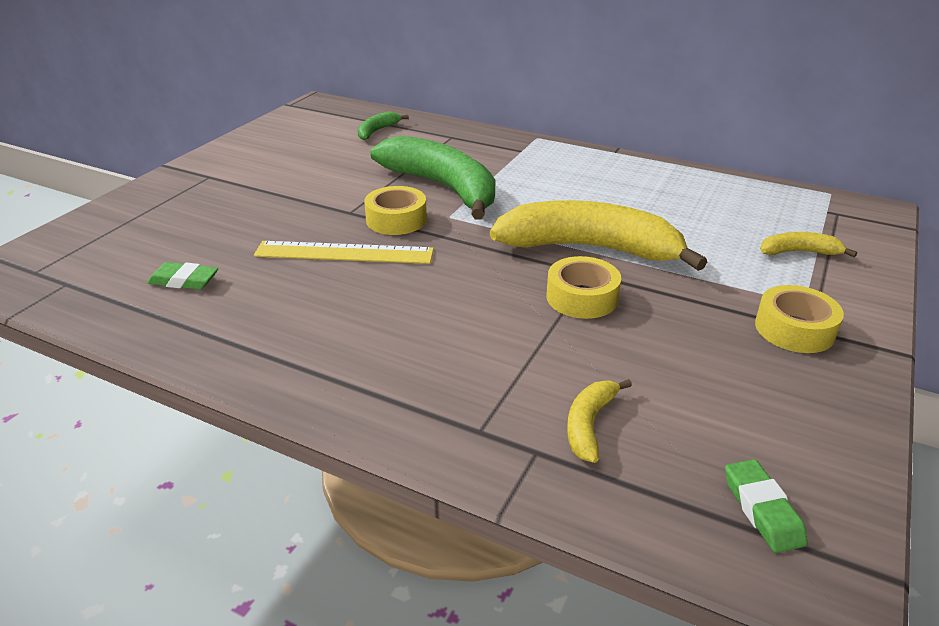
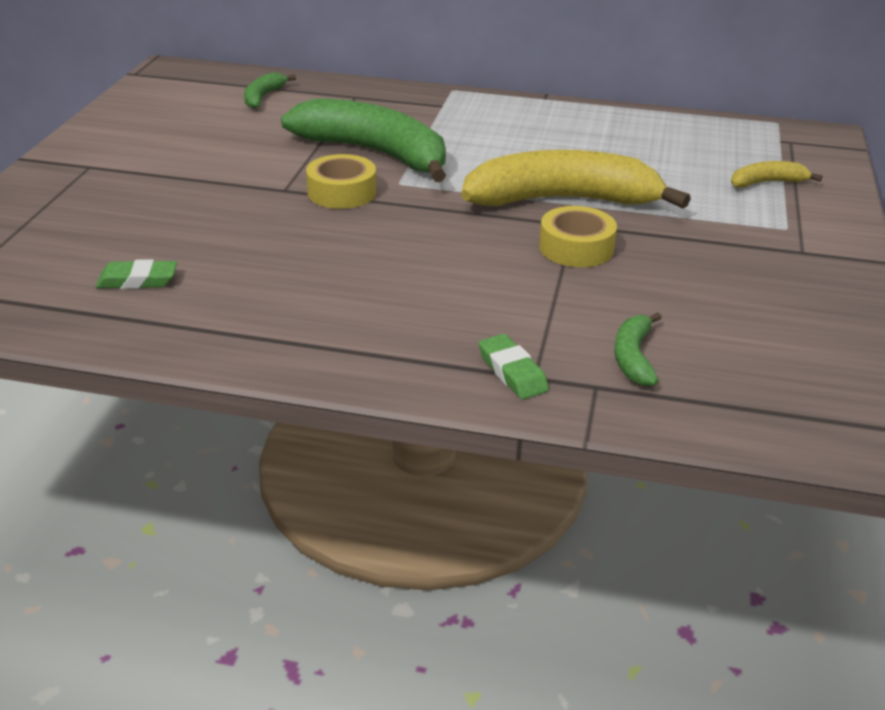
camera: 15 degrees left, 0 degrees up
yellow ruler [254,241,434,264] -> none
yellow banana [567,379,632,463] -> green banana [614,312,662,386]
green eraser [725,459,808,553] -> green eraser moved to [479,334,549,399]
yellow tape [755,285,844,353] -> none

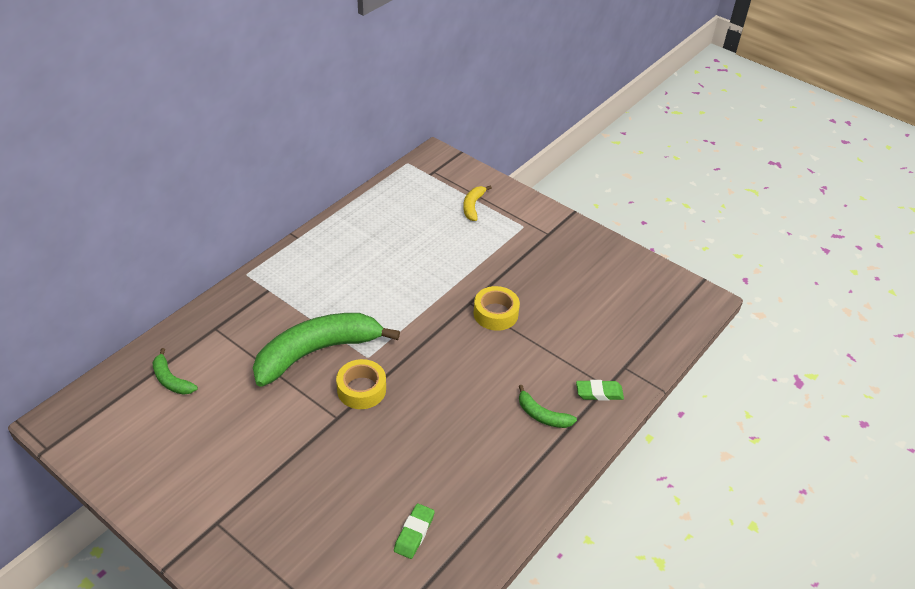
camera: 65 degrees left, 10 degrees up
yellow banana [461,150,691,208] -> none
green banana [614,312,662,386] -> green banana moved to [519,385,577,428]

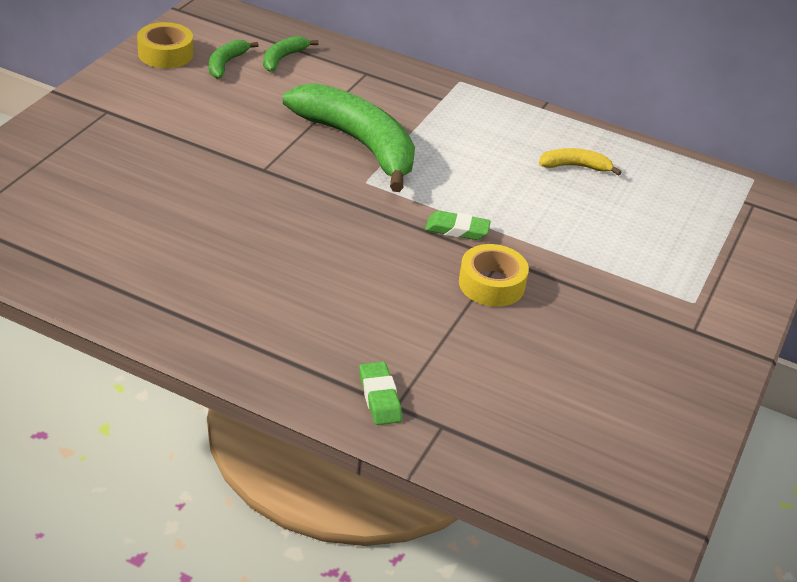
camera: 75 degrees right, 5 degrees down
yellow tape [336,359,386,409] -> yellow tape moved to [137,22,193,68]
green eraser [394,503,435,559] -> green eraser moved to [425,211,491,240]
yellow banana [463,185,492,221] -> yellow banana moved to [539,148,621,176]
green banana [519,385,577,428] -> green banana moved to [209,40,259,79]

